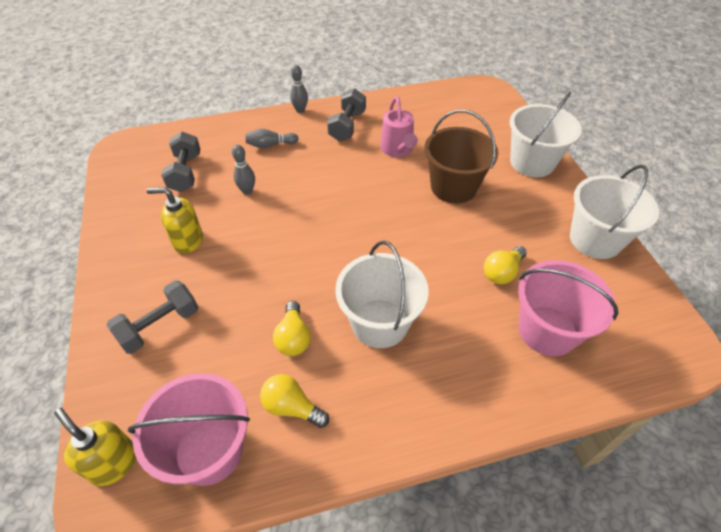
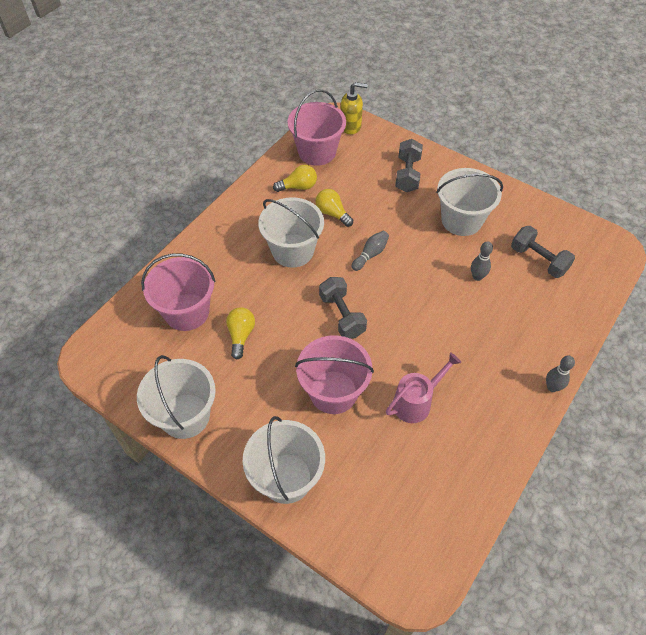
camera: 140 degrees right, 5 degrees up
yellow soap dispenser [146,187,203,254] -> white bucket [436,168,503,236]
grey bowling pin [245,129,299,148] -> grey bowling pin moved to [352,231,389,271]
grey dumbbell [327,88,366,141] -> grey dumbbell moved to [319,277,367,339]
pink watering can [380,96,418,157] -> pink watering can turned 105 degrees clockwise [386,352,461,423]
brown bucket [424,110,498,204] -> pink bucket [295,336,374,414]

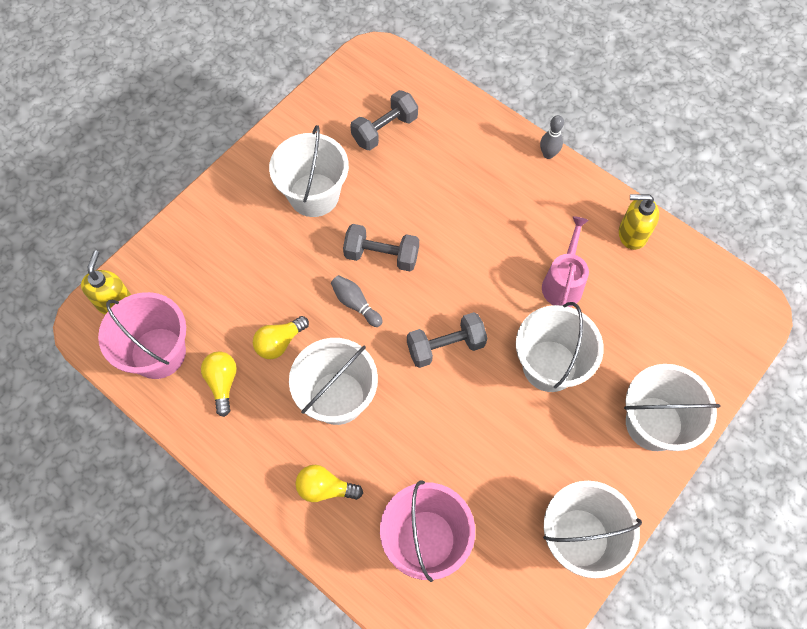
camera: 85 degrees left, 10 degrees up
yellow light bulb [226,307,255,360] -> yellow light bulb moved to [295,465,363,502]
pink bucket [295,336,374,414] -> white bucket [516,302,604,392]
pink watering can [386,352,461,423] -> pink watering can turned 45 degrees clockwise [542,216,589,307]
grey dumbbell [395,139,423,192] -> grey dumbbell moved to [343,224,419,271]
grey bowling pin [471,241,493,281] -> none
none -> yellow soap dispenser [619,194,659,250]

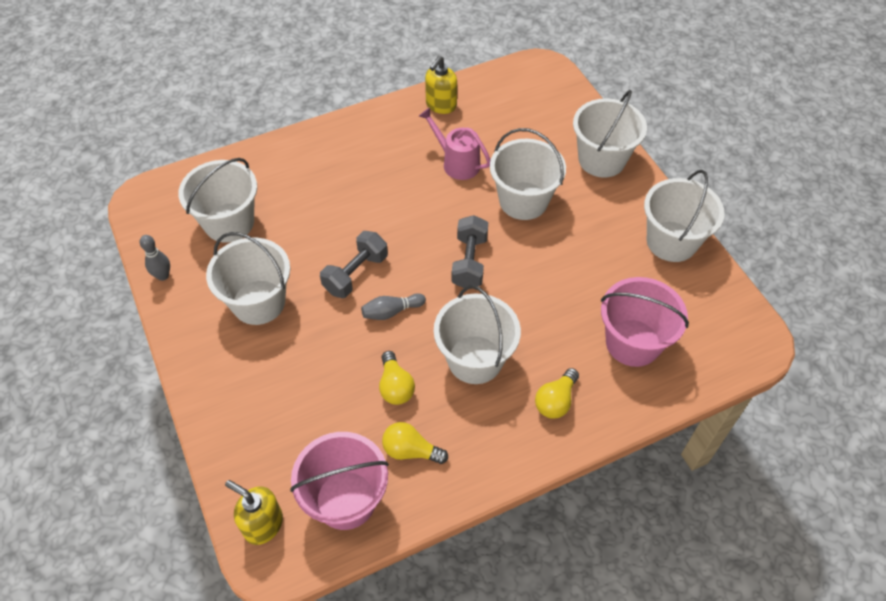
camera: 65 degrees left, 10 degrees down
grey dumbbell [350,90,418,150] -> white bucket [178,158,257,243]
grey bowling pin [540,115,564,159] -> grey bowling pin moved to [140,235,170,281]

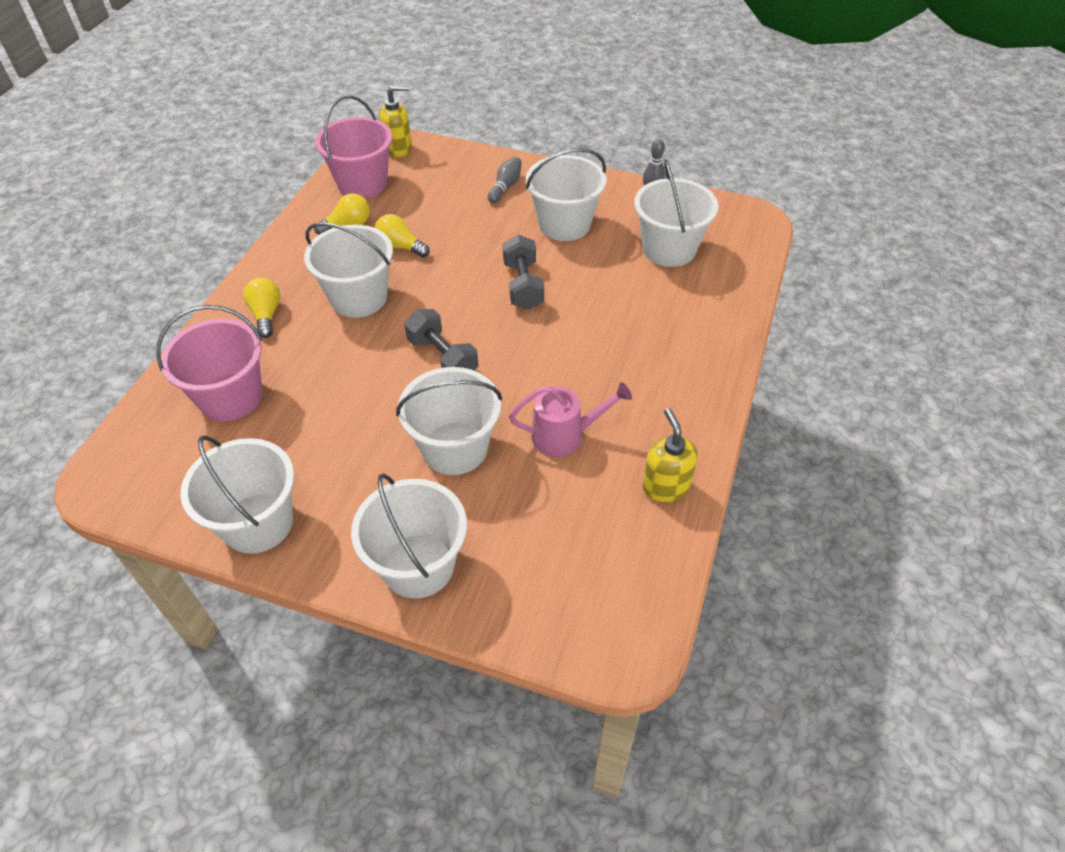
camera: 135 degrees right, 5 degrees down
grey bowling pin [361,293,426,320] -> grey bowling pin moved to [488,157,522,203]

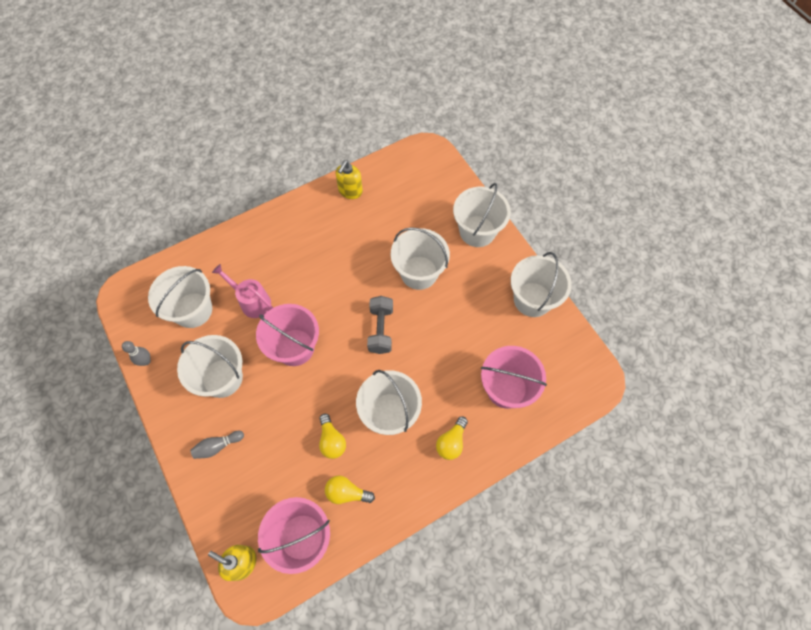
camera: 140 degrees left, 15 degrees up
grey dumbbell [503,235,544,310] -> pink bucket [256,304,319,366]
pink watering can [509,382,632,457] -> pink watering can moved to [212,264,273,318]

